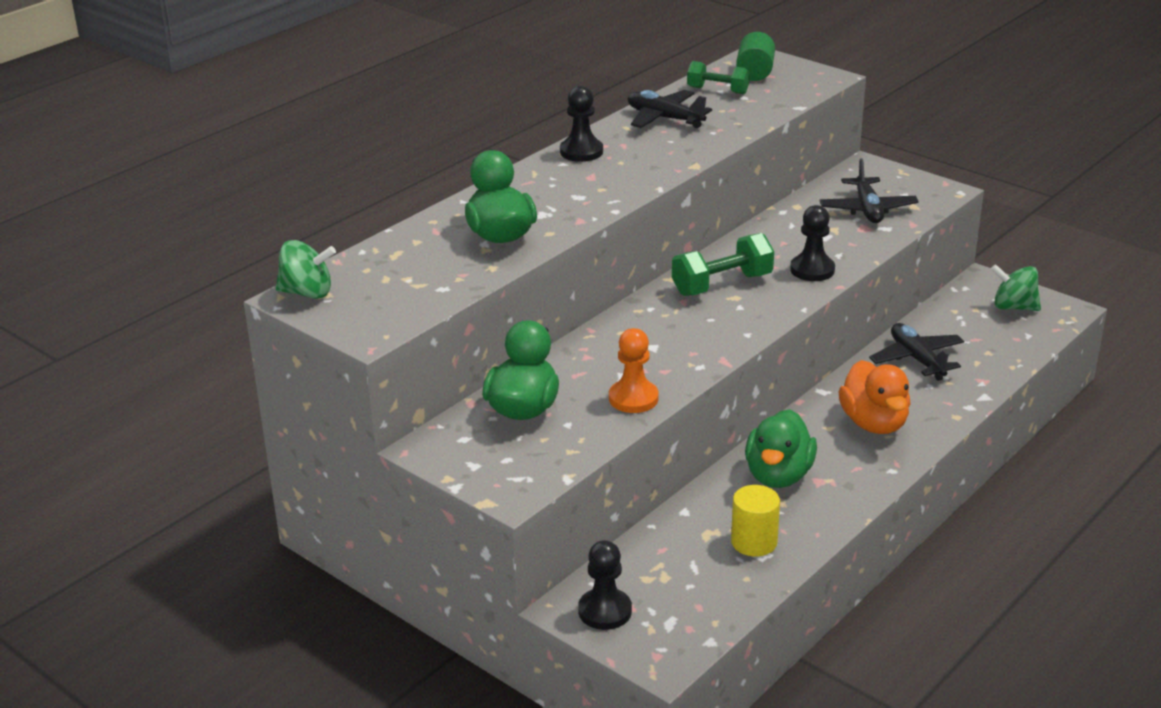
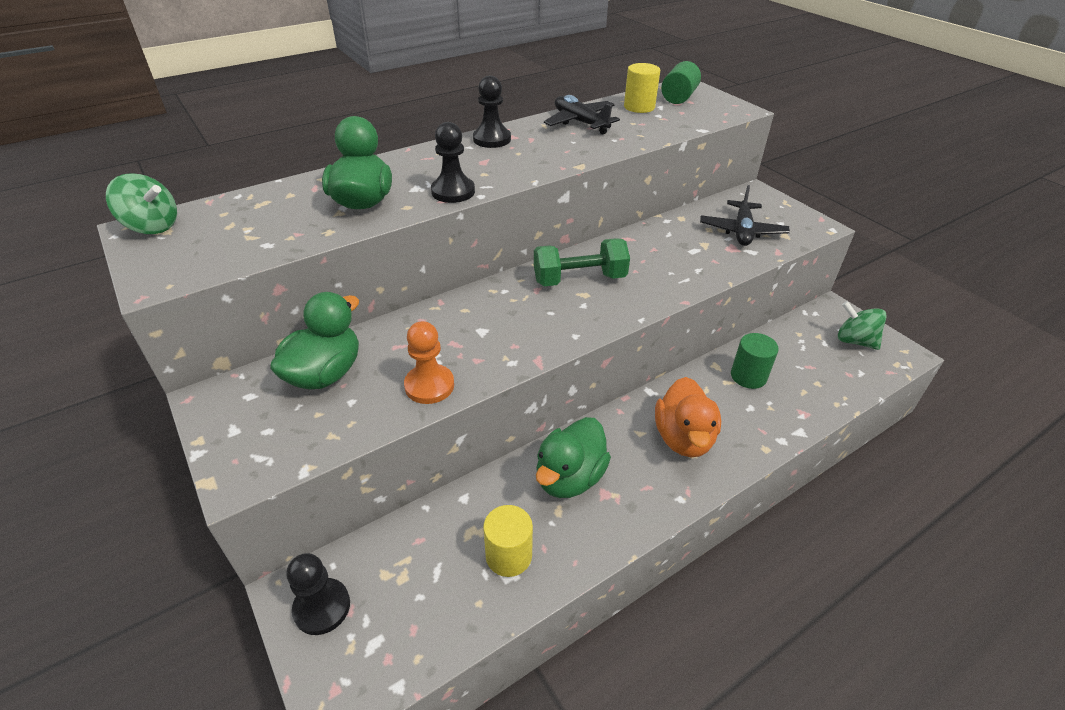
camera: 15 degrees right, 10 degrees up
green dumbbell [687,61,750,94] -> yellow cylinder [624,63,660,113]
black pawn [790,205,835,281] -> black pawn moved to [431,122,475,203]
black plane [869,323,964,381] -> green cylinder [731,333,779,389]

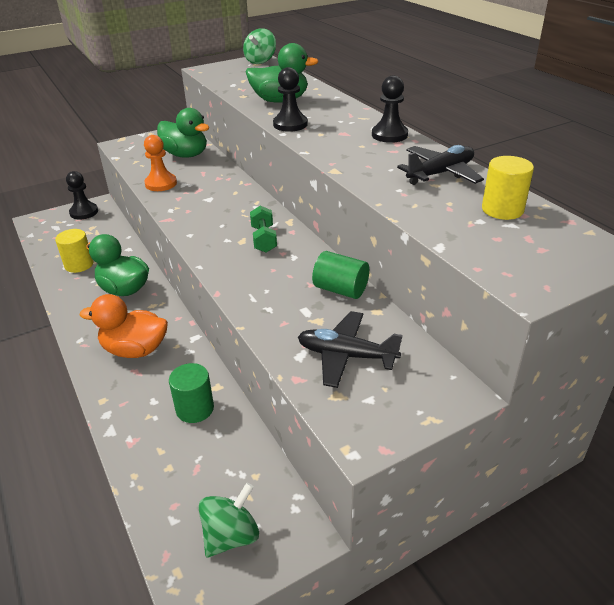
camera: 95 degrees right, 5 degrees down
green dumbbell [534,238,630,286] -> green dumbbell [250,206,277,252], size x0.66
green cylinder [661,61,701,104] -> green cylinder moved to [312,251,369,299]

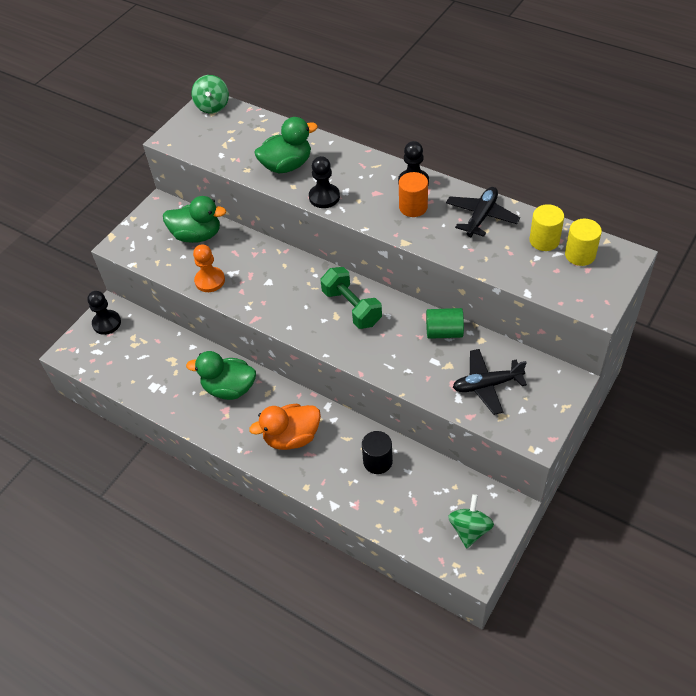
camera: 25 degrees left, 15 degrees up
yellow cylinder [55,229,93,273] -> yellow cylinder moved to [565,219,602,266]
green cylinder [169,363,214,423] -> black cylinder [362,431,393,474]
green dumbbell [250,206,277,252] -> green dumbbell [320,267,382,329], size x1.51
none -> orange cylinder [399,172,428,217]

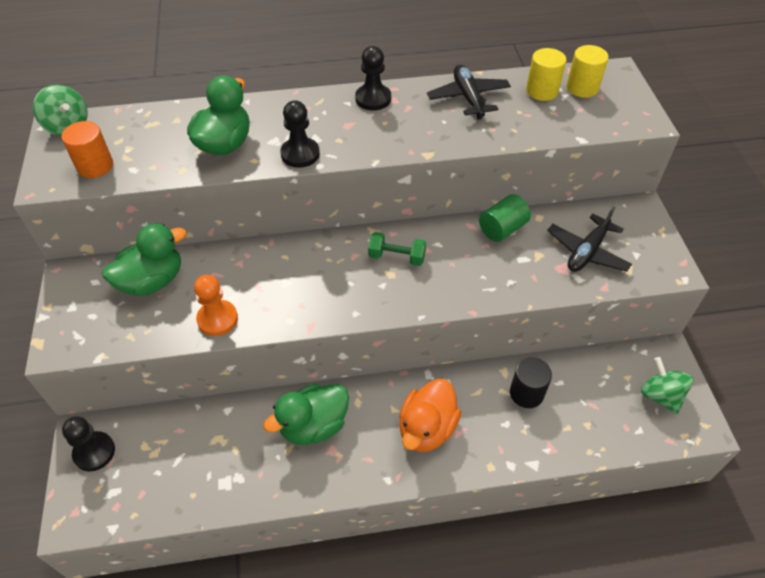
camera: 45 degrees left, 0 degrees up
green dumbbell [320,267,382,329] -> green dumbbell [368,232,426,266], size x0.66
orange cylinder [399,172,428,217] -> orange cylinder moved to [62,121,113,178]

